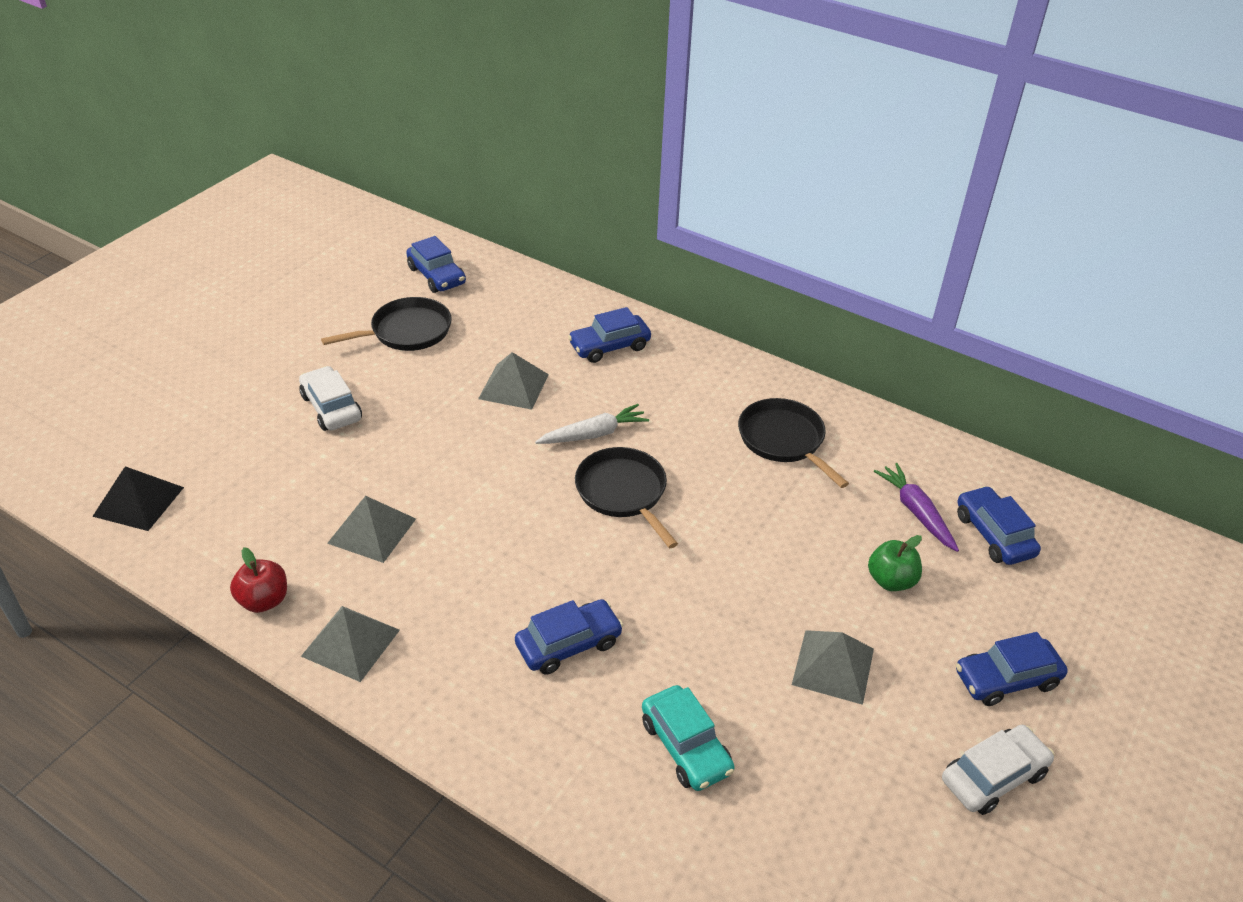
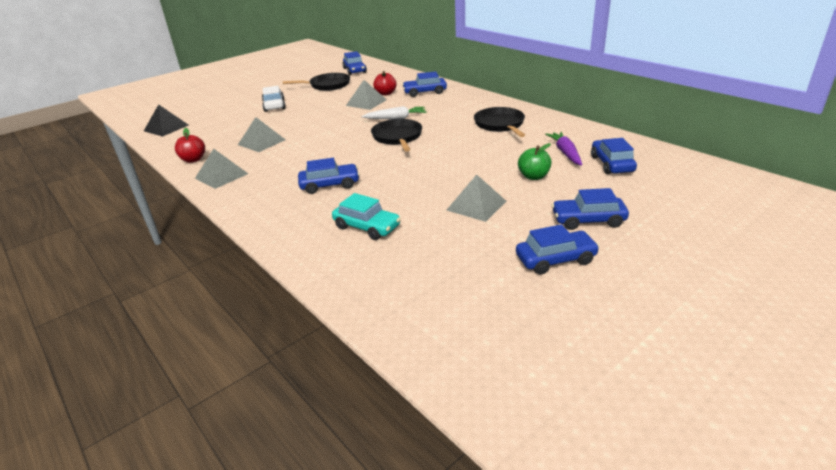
camera: 20 degrees right, 10 degrees down
turquoise car [642,685,735,791] -> turquoise car turned 45 degrees counterclockwise [332,193,401,240]
white car [942,725,1054,815] -> blue car [516,224,600,275]
none -> red apple [373,71,396,96]

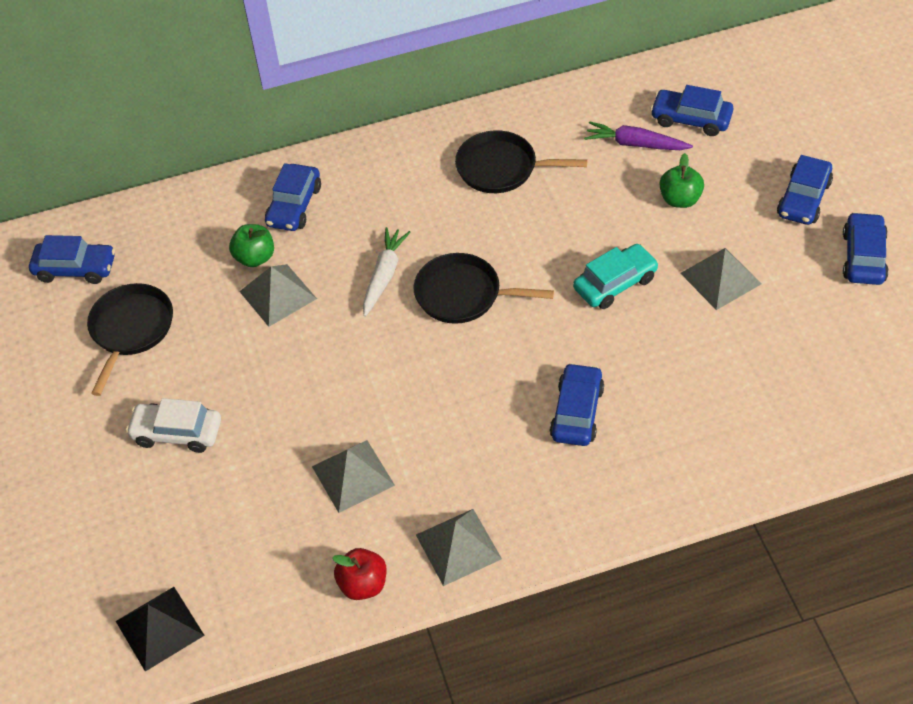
camera: 65 degrees left, 20 degrees up
turquoise car [332,193,401,240] -> turquoise car moved to [573,244,659,309]
red apple [373,71,396,96] -> green apple [229,224,274,267]

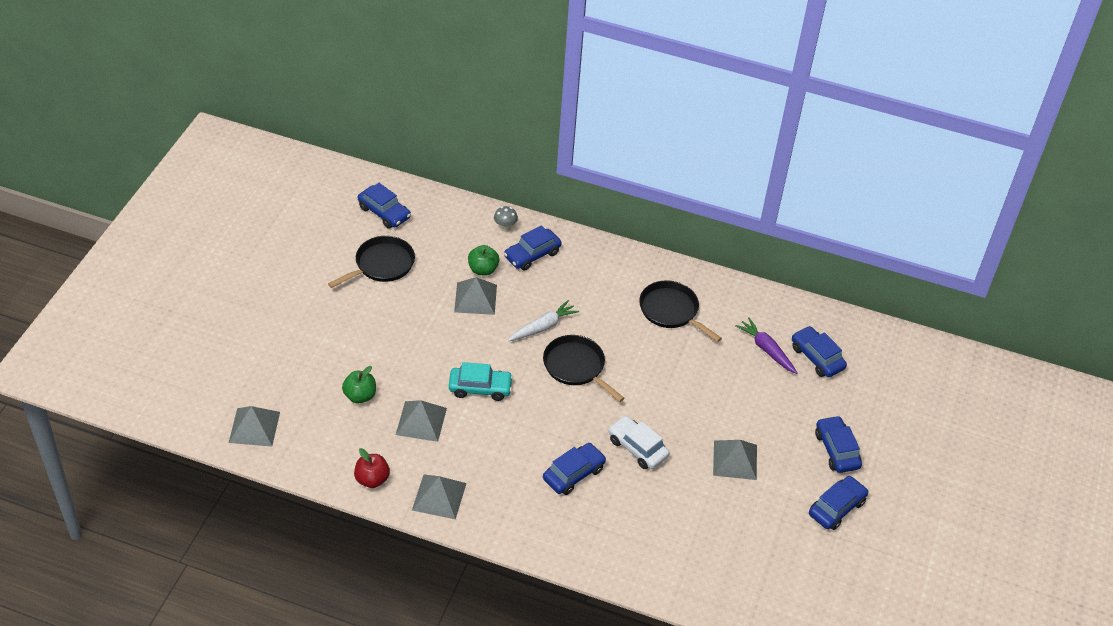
camera: 30 degrees right, 5 degrees down
black pyramid [116,587,205,672] -> grey pyramid [229,406,280,447]
white car [126,398,221,453] -> white car moved to [608,416,670,469]
turquoise car [573,244,659,309] -> turquoise car moved to [449,362,513,401]
green apple [660,153,704,208] -> green apple moved to [342,366,376,403]
blue car [777,155,833,225] -> blue car turned 105 degrees clockwise [815,415,862,473]
none -> grey mushroom [494,206,518,232]

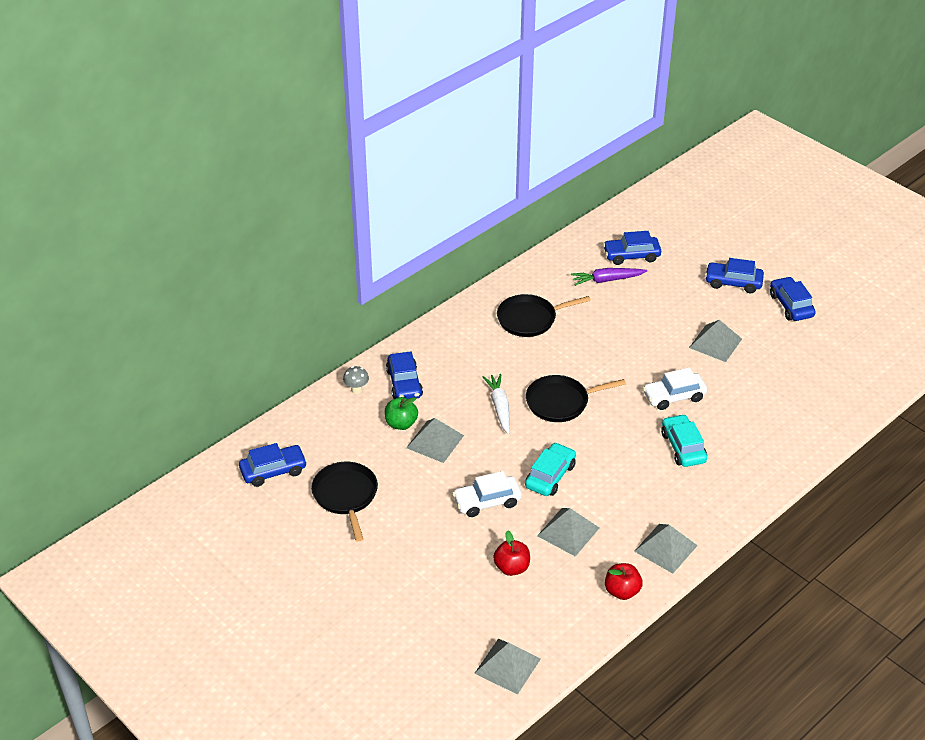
camera: 60 degrees left, 5 degrees down
green apple [342,366,376,403] -> red apple [493,530,530,576]
blue car [543,443,606,495] -> turquoise car [661,414,707,467]
none -> white car [452,471,522,517]

